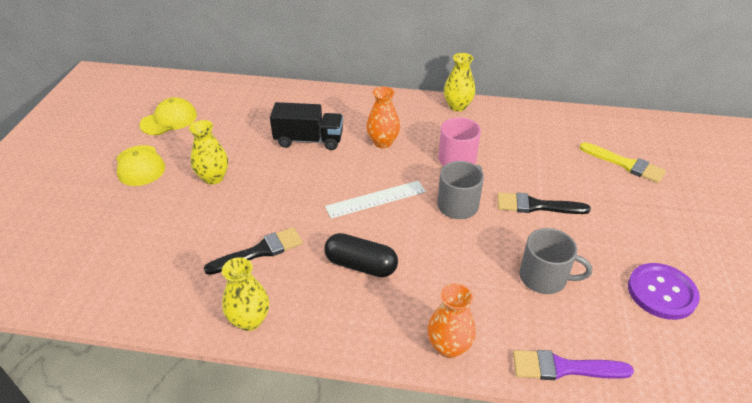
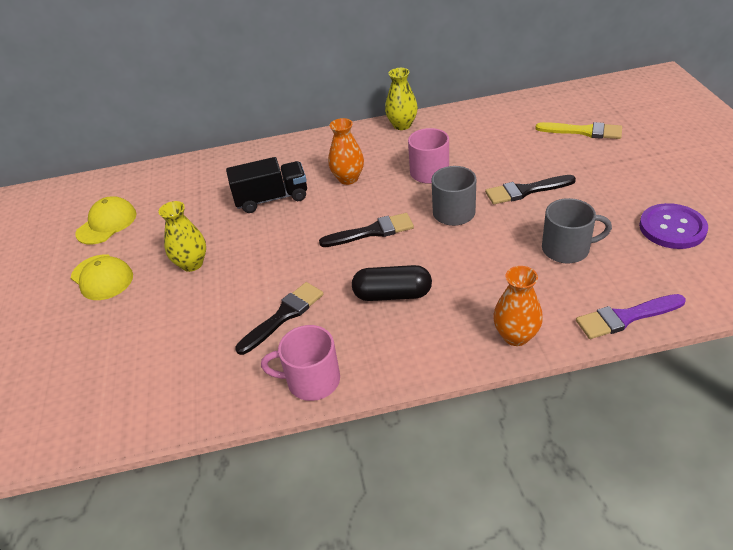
camera: 15 degrees left, 0 degrees up
yellow vase [222,257,269,331] -> pink mug [261,325,340,401]
white ruler [325,181,426,219] -> black brush [319,213,414,247]

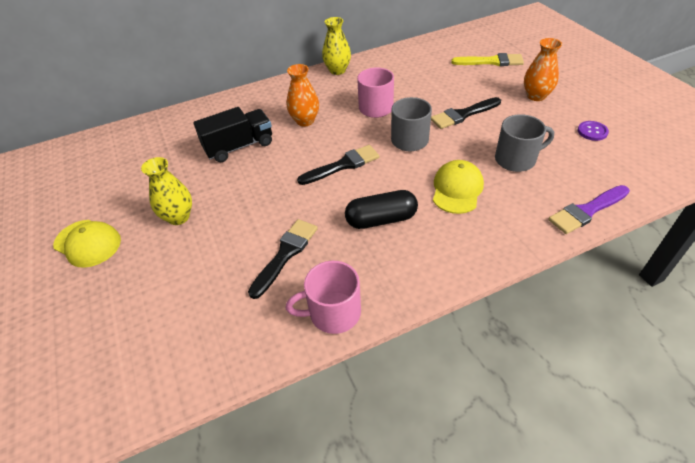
camera: 15 degrees left, 5 degrees up
yellow cap [75,197,137,244] -> yellow cap moved to [433,160,484,214]
orange vase [493,266,543,346] -> orange vase moved to [524,38,562,101]
purple button [639,203,708,249] -> purple button [578,121,609,141], size x0.54

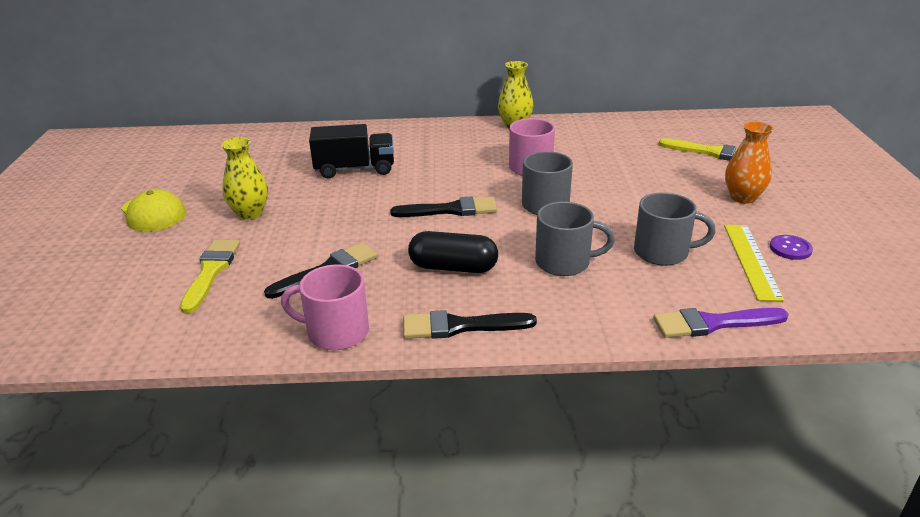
camera: 20 degrees right, 15 degrees down
orange vase [287,64,319,126] -> none
black brush [431,97,501,129] -> black brush moved to [403,310,537,339]
yellow cap [433,160,484,214] -> grey mug [535,202,615,276]
none -> yellow brush [180,240,240,314]
none -> yellow ruler [724,225,784,301]

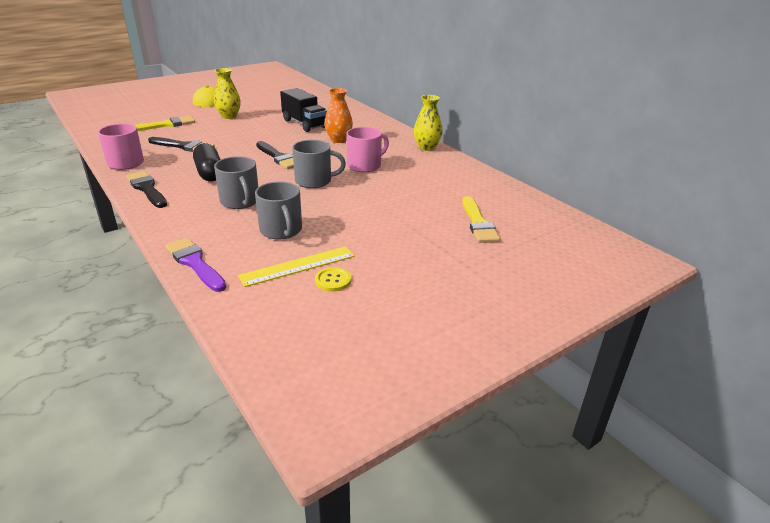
camera: 55 degrees right, 0 degrees up
orange vase [725,122,773,204] -> orange vase moved to [324,88,353,143]
purple button [770,235,813,260] -> yellow button [315,267,351,291]

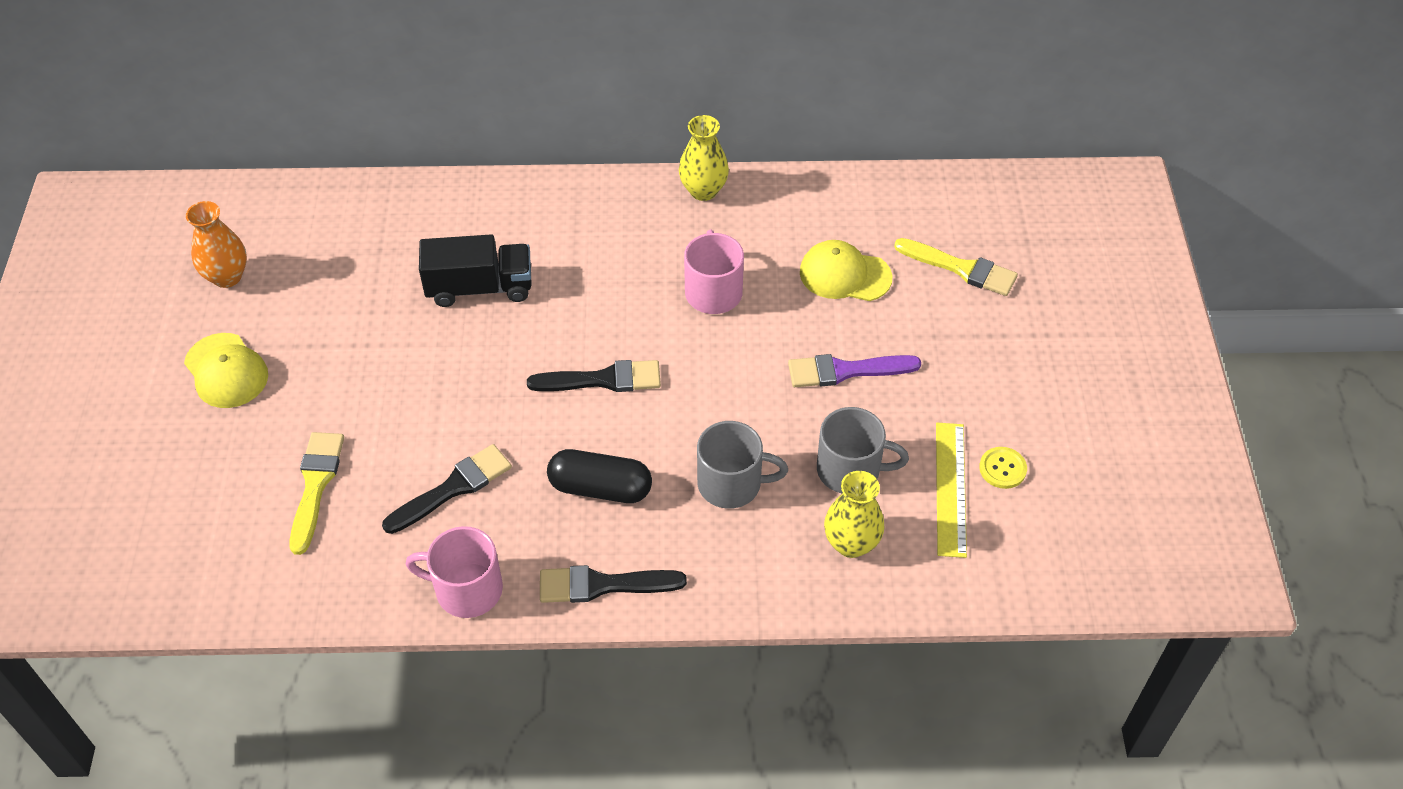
camera: 55 degrees left, 20 degrees up
purple brush [165,238,227,292] -> purple brush moved to [788,354,921,387]
yellow vase [214,68,241,119] -> yellow vase moved to [824,471,884,558]
grey mug [292,140,346,188] -> none
orange vase [324,88,353,143] -> orange vase moved to [186,201,247,288]
none -> yellow cap [800,240,893,301]

